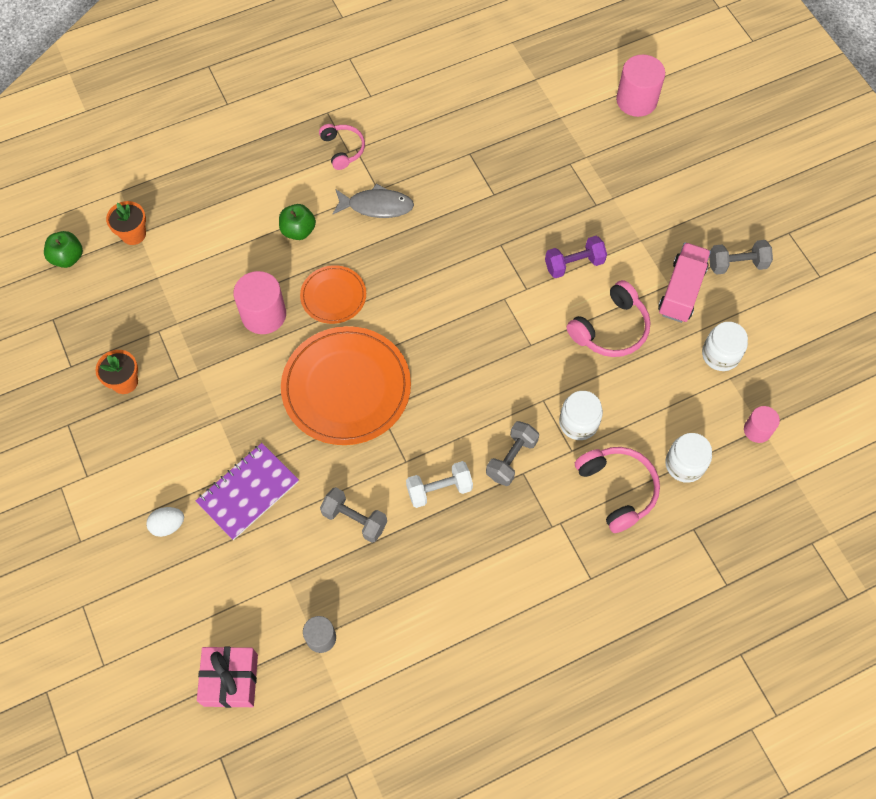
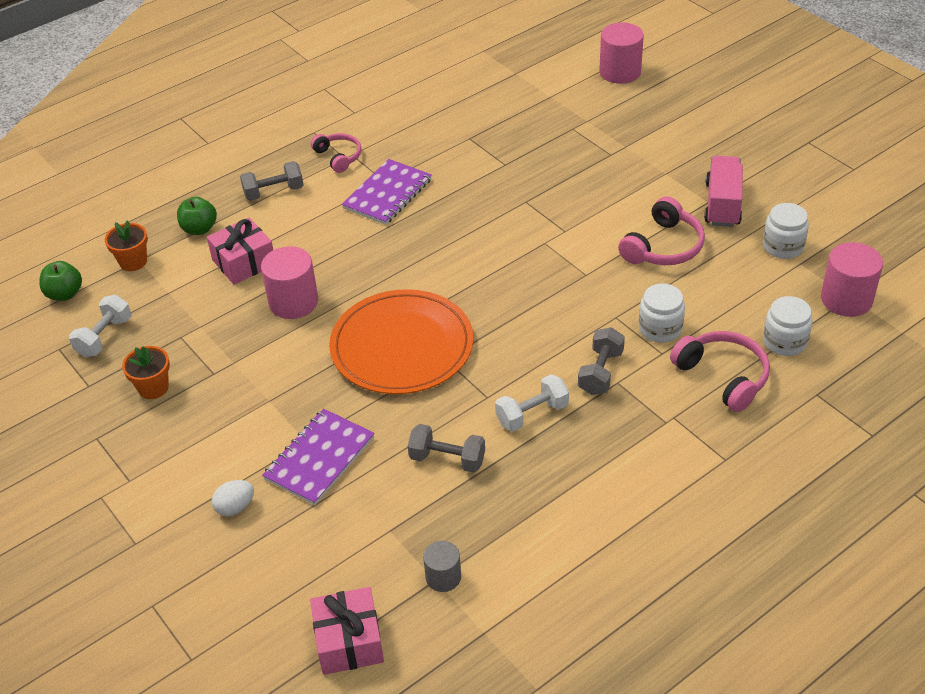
camera: 10 degrees left, 20 degrees down
green apple [279,204,316,240] -> green apple moved to [177,197,217,235]
orange plate [300,265,366,324] -> none
grey fish [333,184,414,218] -> purple notebook [342,159,432,225]
purple dumbbell [545,236,607,278] -> none
grey dumbbell [709,240,773,275] -> grey dumbbell moved to [240,161,304,201]
pink cylinder [744,406,780,443] -> pink cylinder [821,242,883,317], size x1.70
none -> white dumbbell [69,295,132,357]
none -> pink gift [207,217,273,285]

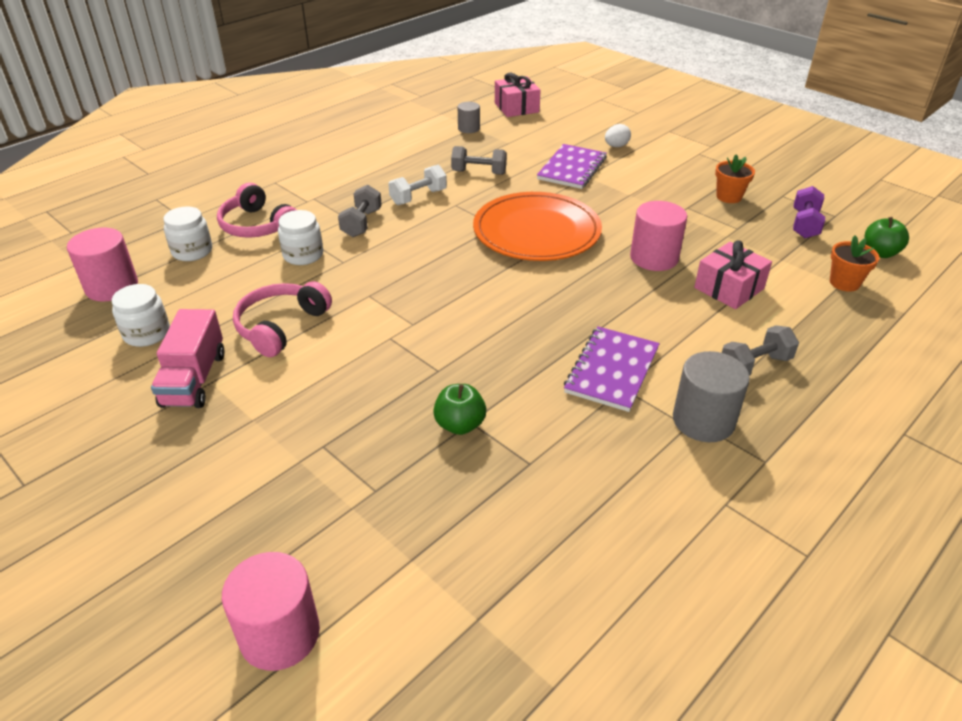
camera: 170 degrees right, 5 degrees down
white dumbbell [69,295,132,357] -> purple dumbbell [793,186,825,238]
green apple [177,197,217,235] -> green apple moved to [433,384,486,435]
pink headphones [311,133,362,173] -> grey cylinder [673,351,750,442]

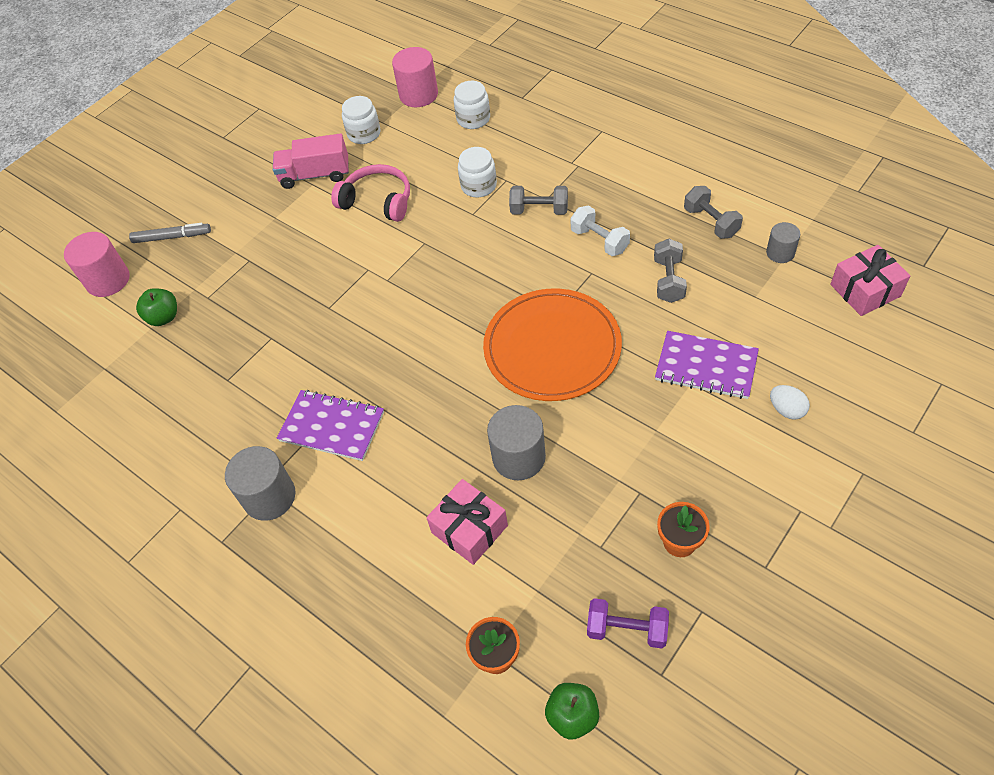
camera: 90 degrees right, 15 degrees up
pink headphones [217,183,297,238] -> none
green apple [433,384,486,435] -> green apple moved to [136,288,177,326]
pink cylinder [630,201,687,271] -> grey cylinder [487,405,546,480]
grey dumbbell [722,325,799,376] -> grey dumbbell moved to [684,186,743,239]
none -> grey marker [129,223,211,243]

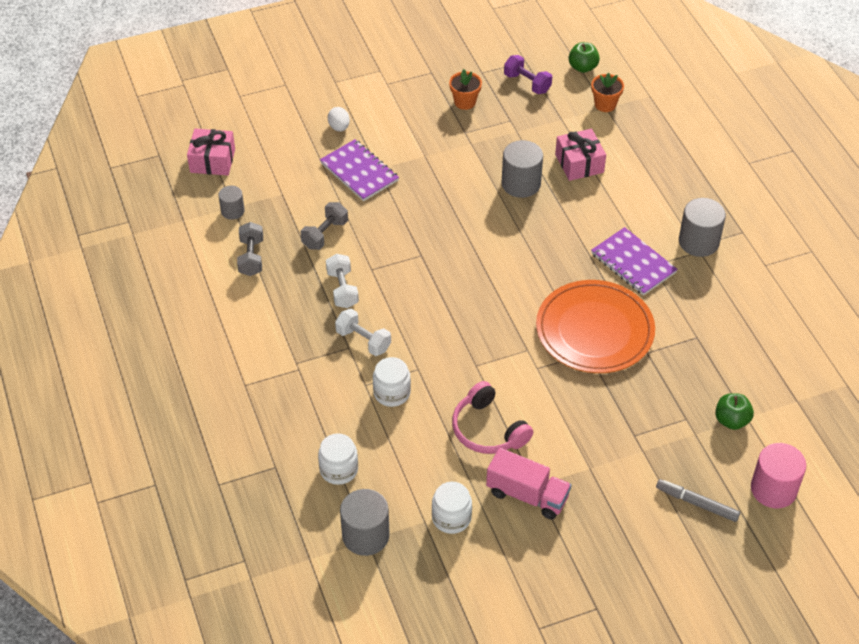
camera: 155 degrees left, 5 degrees down
pink cylinder [392,47,438,107] -> grey cylinder [340,489,390,556]
orange plate [483,289,622,401] -> orange plate moved to [536,280,655,373]
grey dumbbell [509,186,568,215] -> white dumbbell [335,309,391,356]

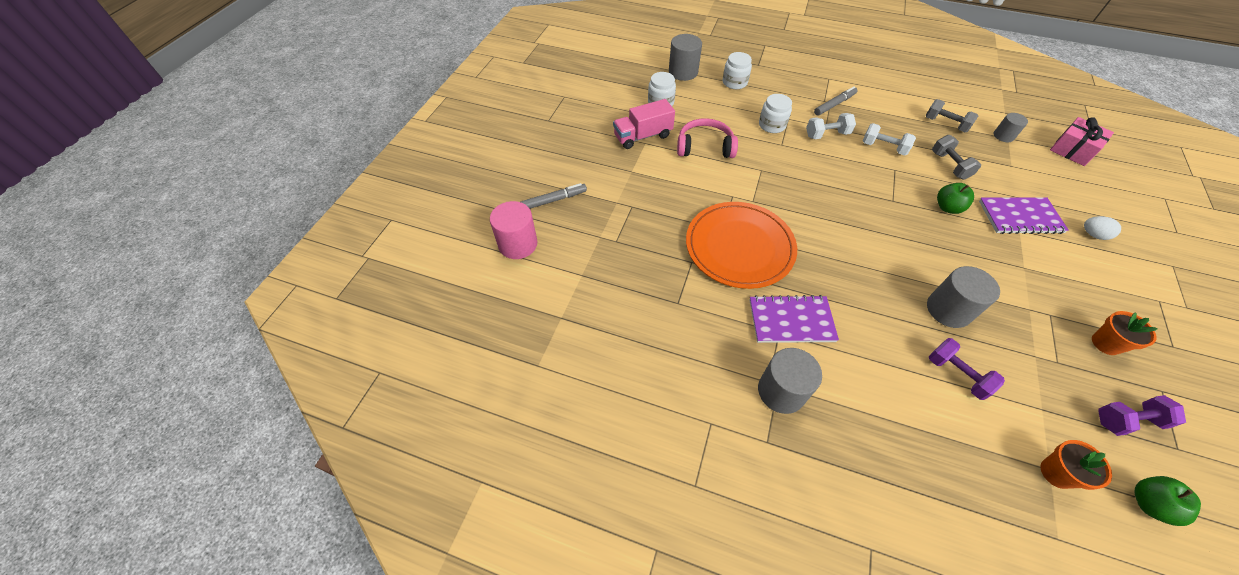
camera: 130 degrees right, 5 degrees up
pink gift [555,129,606,181] -> purple dumbbell [929,338,1005,400]
green apple [715,393,754,430] -> green apple moved to [937,183,974,214]
none -> grey marker [814,86,858,116]

